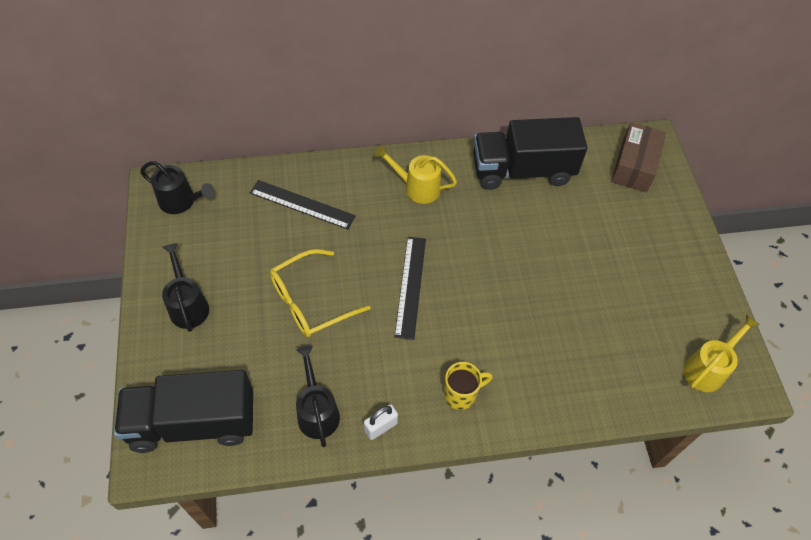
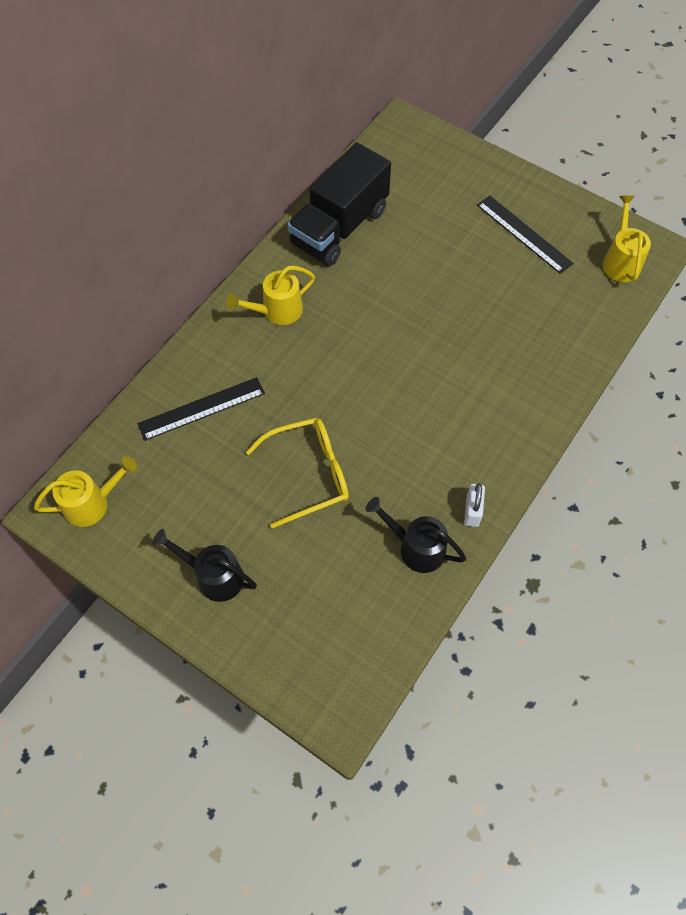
camera: 45 degrees left, 5 degrees up
black truck [114,370,253,453] -> none
black watering can [140,161,214,214] -> yellow watering can [34,456,137,527]
yellow glasses [270,249,371,337] -> yellow glasses turned 120 degrees counterclockwise [246,418,349,528]
black ruler [394,237,426,340] -> black ruler moved to [477,196,573,274]
yellow mug [444,362,493,410] -> none
brown box [611,122,666,192] -> none

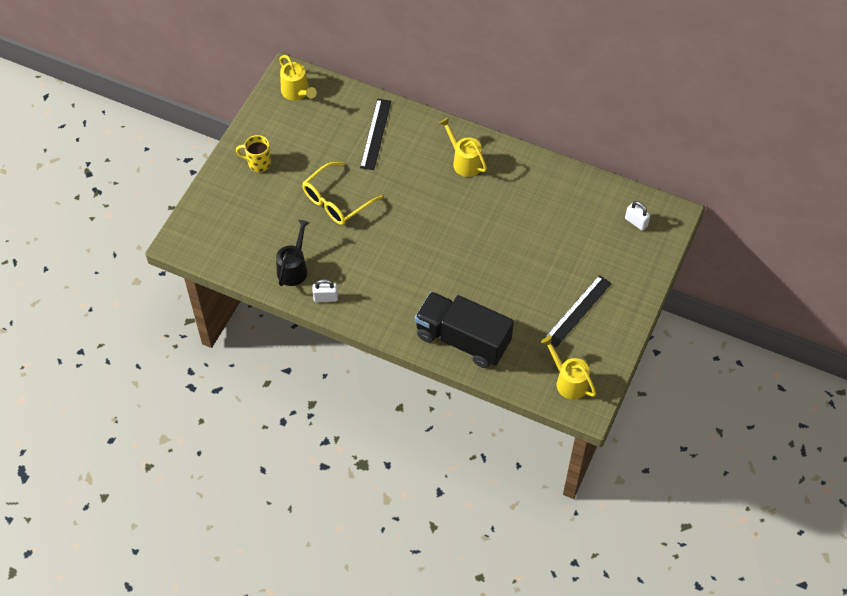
camera: 80 degrees right, 5 degrees down
black ruler [137,377,265,441] -> black ruler turned 45 degrees clockwise [360,99,391,170]
black watering can [152,529,257,602] -> yellow mug [236,135,271,172]
yellow glasses [246,418,349,528] -> yellow glasses turned 75 degrees clockwise [302,162,383,225]
black truck [287,142,391,266] -> black truck moved to [415,292,514,368]
yellow watering can [602,195,651,282] -> yellow watering can turned 120 degrees counterclockwise [541,336,596,400]
none -> white padlock [625,201,650,231]

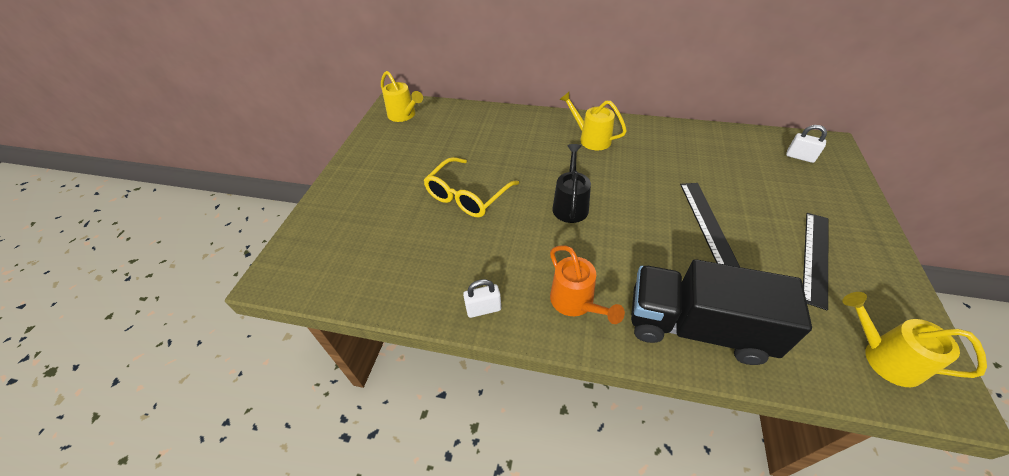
camera: 10 degrees left, 10 degrees down
yellow mug [236,135,271,172] -> none
black watering can [276,220,310,286] -> black watering can moved to [552,144,591,223]
black ruler [360,99,391,170] -> black ruler moved to [680,183,740,267]
none -> orange watering can [550,245,625,324]

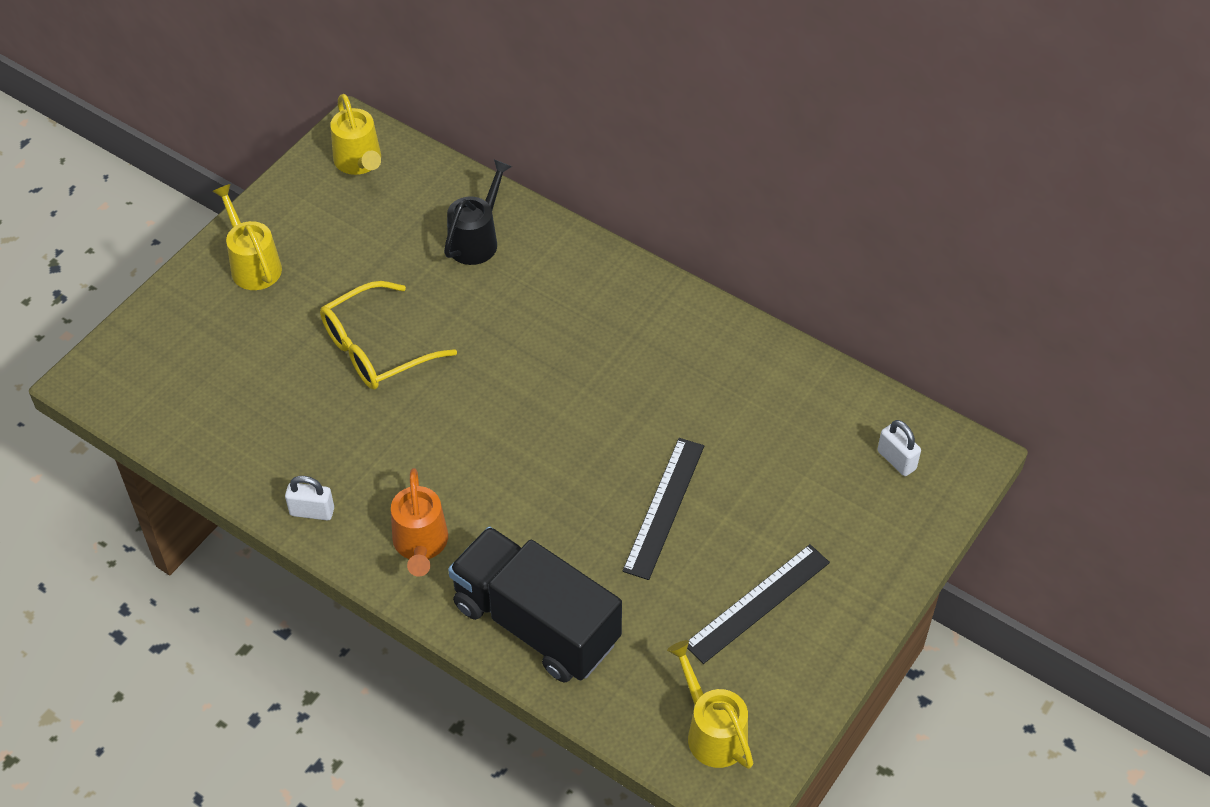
camera: 20 degrees right, 5 degrees up
black watering can [552,144,591,223] -> black watering can moved to [444,160,512,265]
yellow watering can [559,92,627,150] -> yellow watering can moved to [212,184,282,290]

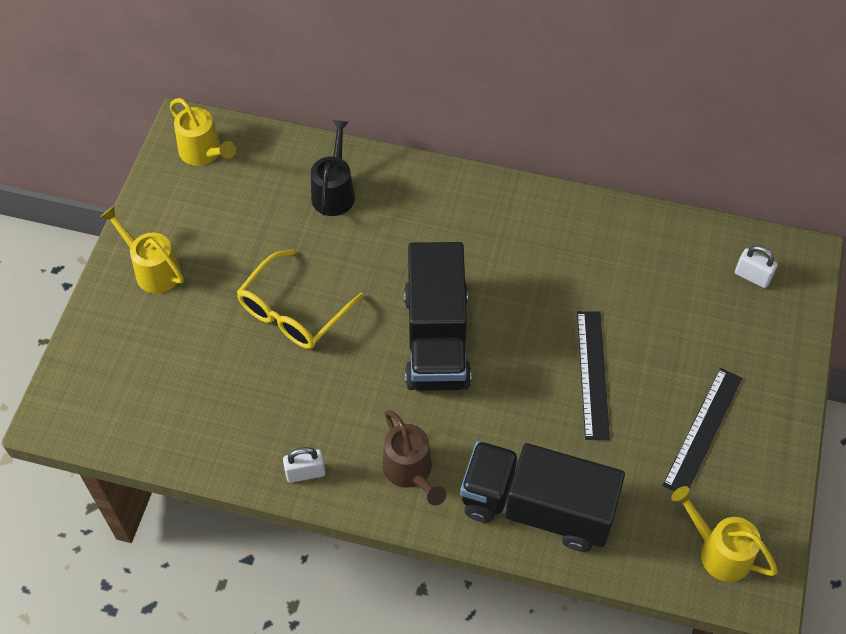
camera: 20 degrees left, 5 degrees up
orange watering can [391,468,448,577] -> brown watering can [382,410,446,506]
none -> black truck [404,242,471,391]

